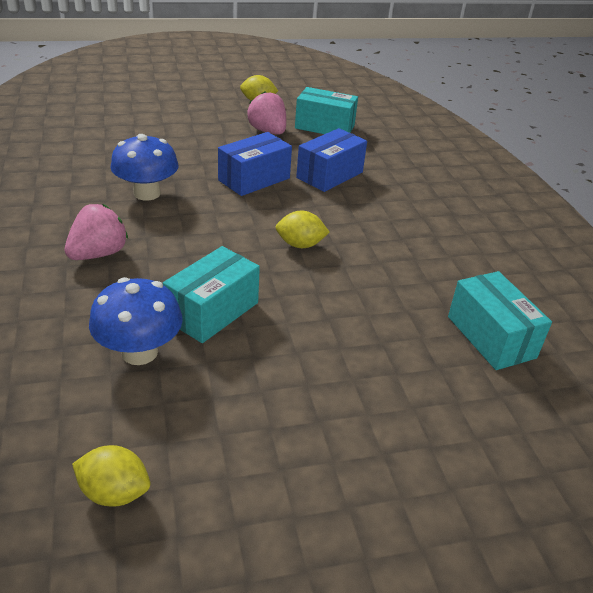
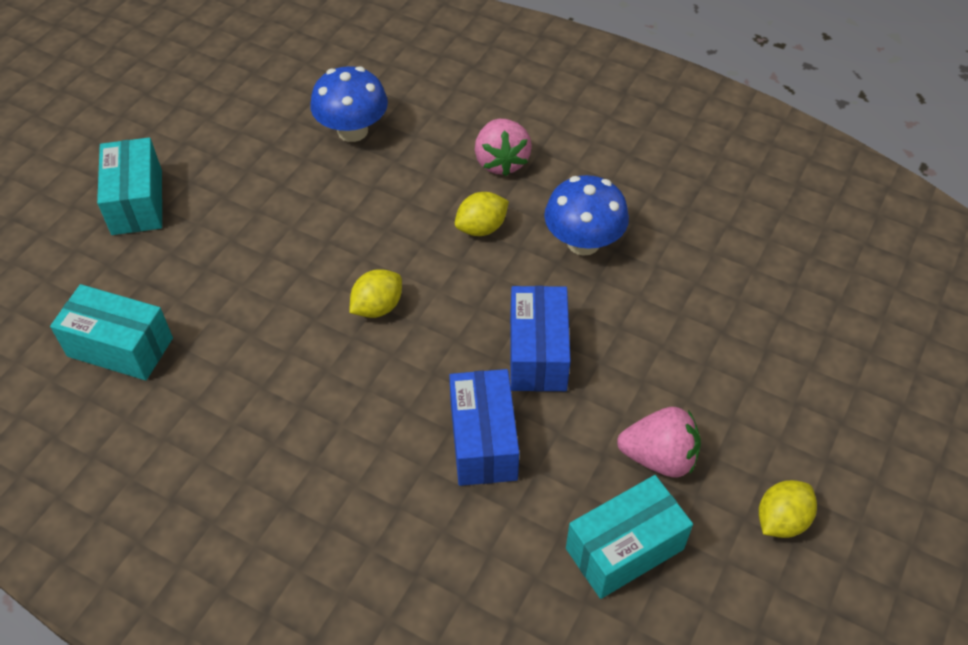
camera: 135 degrees right, 15 degrees up
yellow lemon [72,445,150,507] -> yellow lemon moved to [455,192,509,236]
turquoise box [163,246,260,343] -> turquoise box moved to [97,137,162,235]

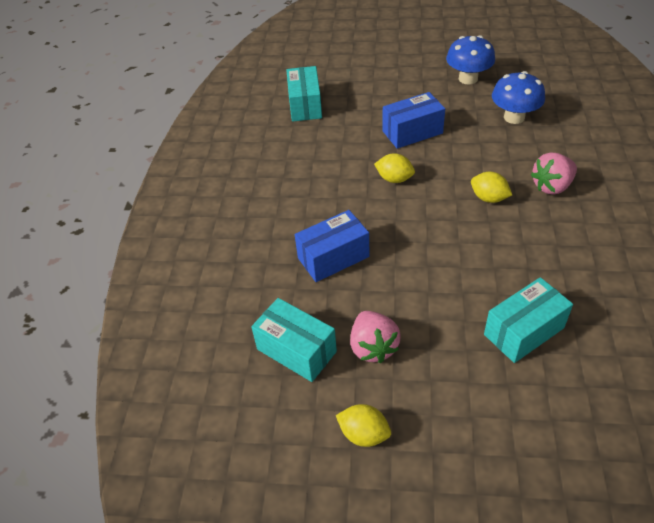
camera: 70 degrees right, 5 degrees down
turquoise box [97,137,162,235] -> turquoise box moved to [484,277,573,363]
blue box [510,286,571,392] -> blue box moved to [382,92,445,149]
blue mushroom [544,175,629,256] -> blue mushroom moved to [446,35,495,84]

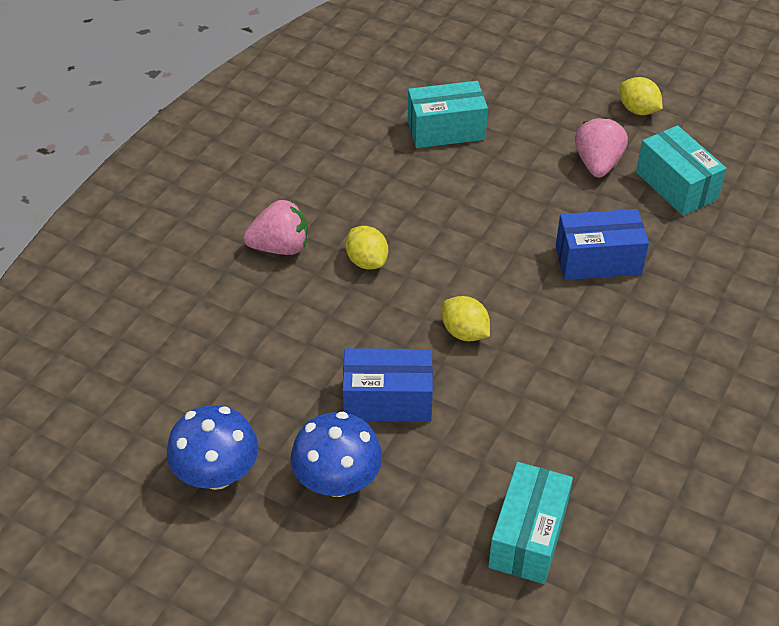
camera: 160 degrees left, 0 degrees up
blue mushroom [492,71,545,124] -> blue mushroom moved to [291,412,383,497]

